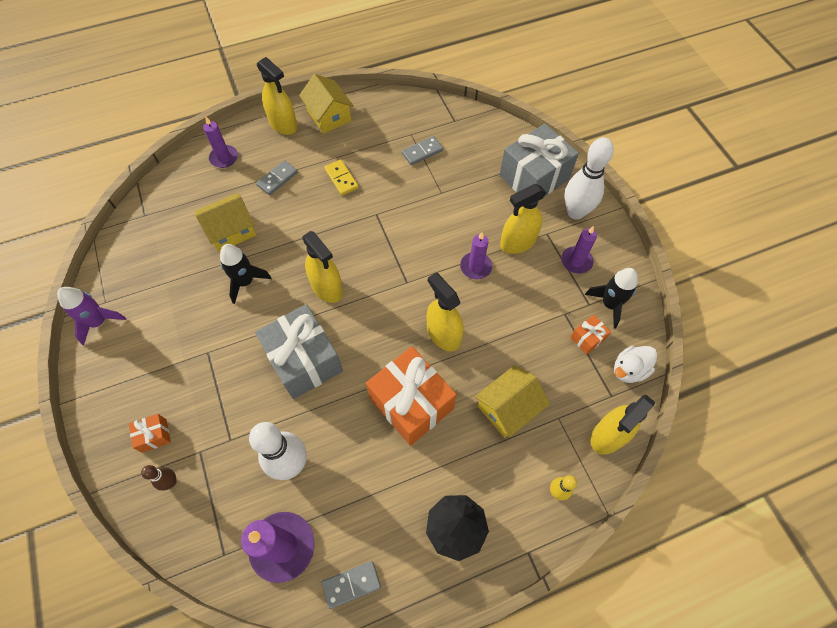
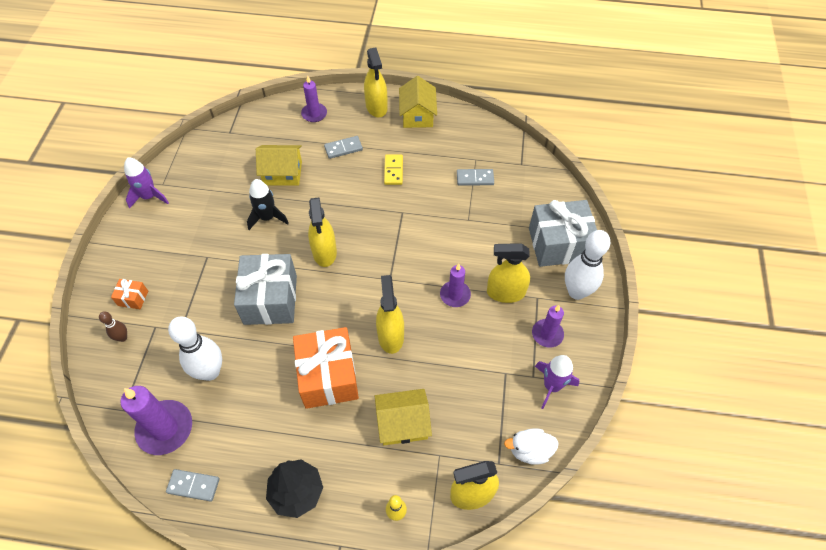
camera: 30 degrees right, 5 degrees down
orange gift [570,315,611,354] -> none
black rocket [585,268,638,329] -> purple rocket [535,355,579,409]

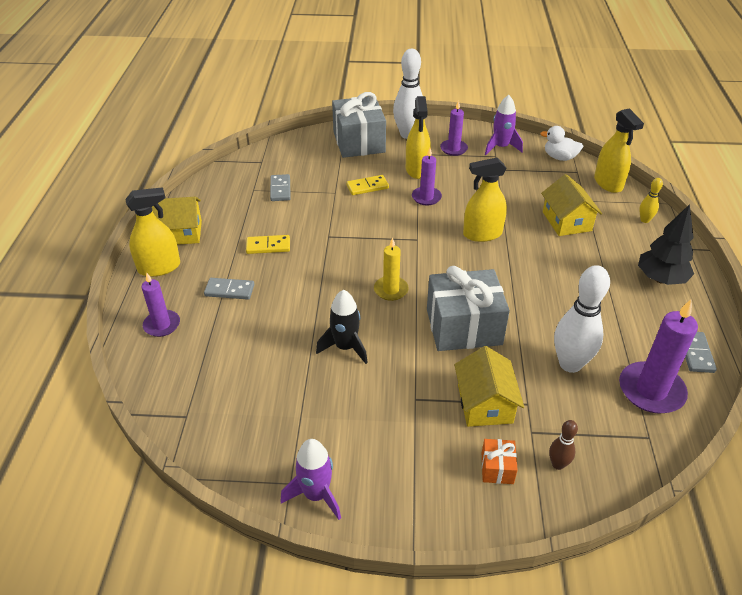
camera: 95 degrees left, 15 degrees down
yellow house [256,145,302,186] -> yellow house moved to [454,346,524,427]
orange gift [293,327,359,409] -> none
yellow spray bottle [308,197,337,267] -> yellow candle [374,237,409,301]
grey domino [324,136,363,159] -> grey domino turned 60 degrees counterclockwise [204,278,255,300]
white duck [504,428,559,465] -> white duck turned 120 degrees clockwise [540,126,583,161]
none -> yellow domino [346,175,389,195]

